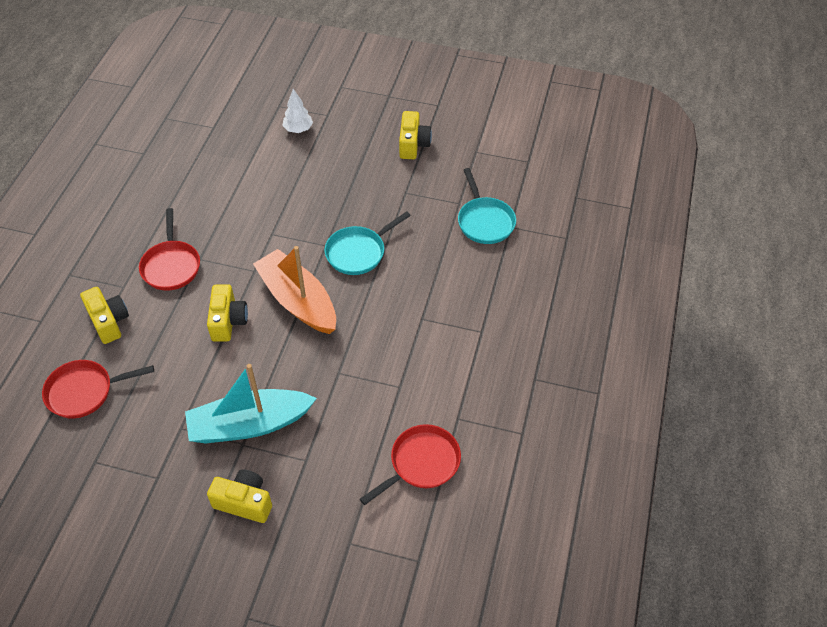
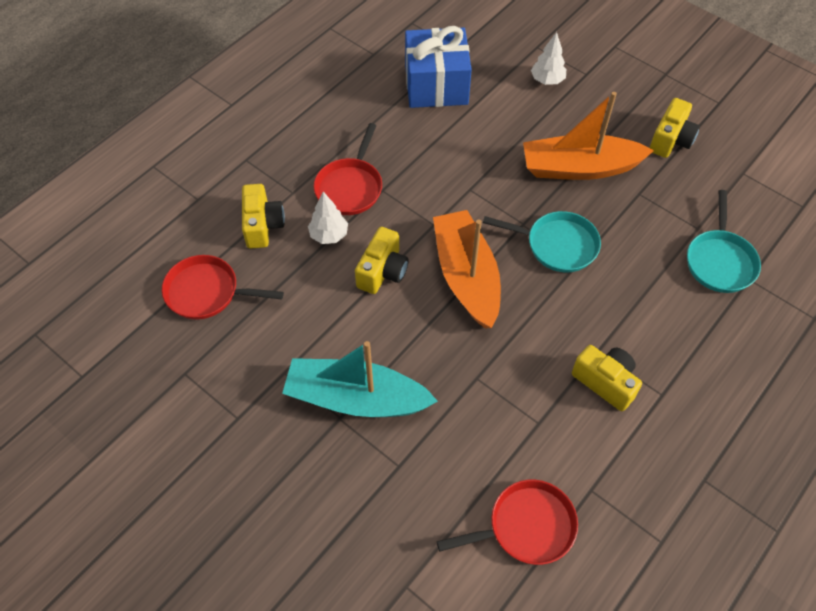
camera: 25 degrees right, 5 degrees up
yellow camera [207,469,272,523] -> yellow camera moved to [572,345,642,411]
turquoise pan [325,211,411,275] -> turquoise pan turned 150 degrees counterclockwise [483,211,601,272]
none -> white tree [308,192,348,244]
none -> blue gift [405,26,472,108]
none -> orange boat [523,92,654,180]

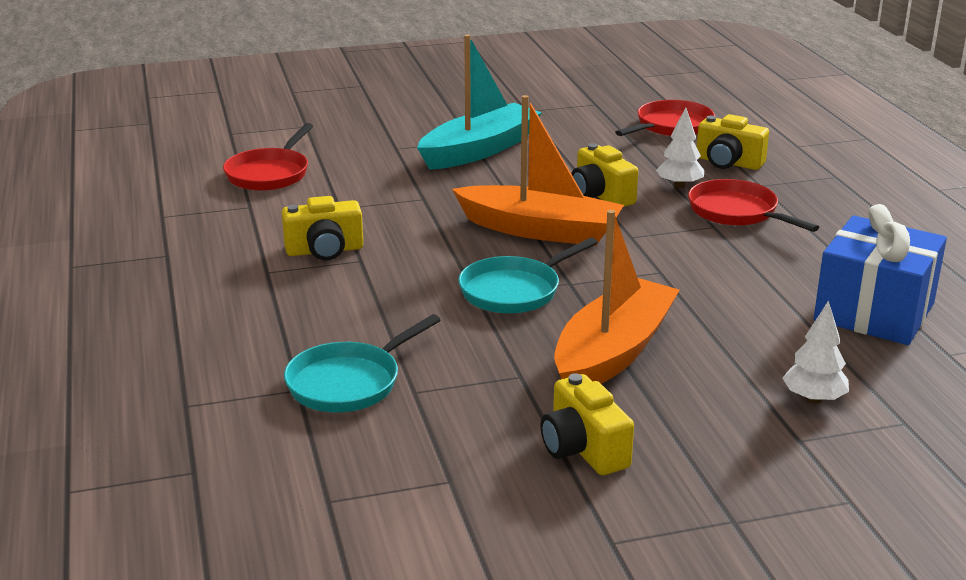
camera: 125 degrees right, 30 degrees down
turquoise pan [687,190,761,293] -> turquoise pan turned 90 degrees counterclockwise [284,314,440,412]

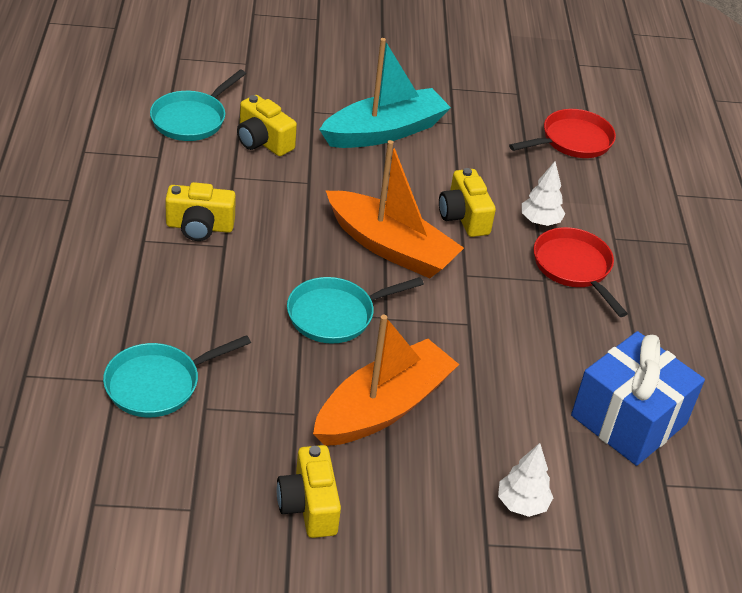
camera: 10 degrees right, 15 degrees up
red pan [223,123,313,191] -> turquoise pan [150,70,246,141]
yellow camera [697,114,769,170] -> yellow camera moved to [237,95,297,156]

